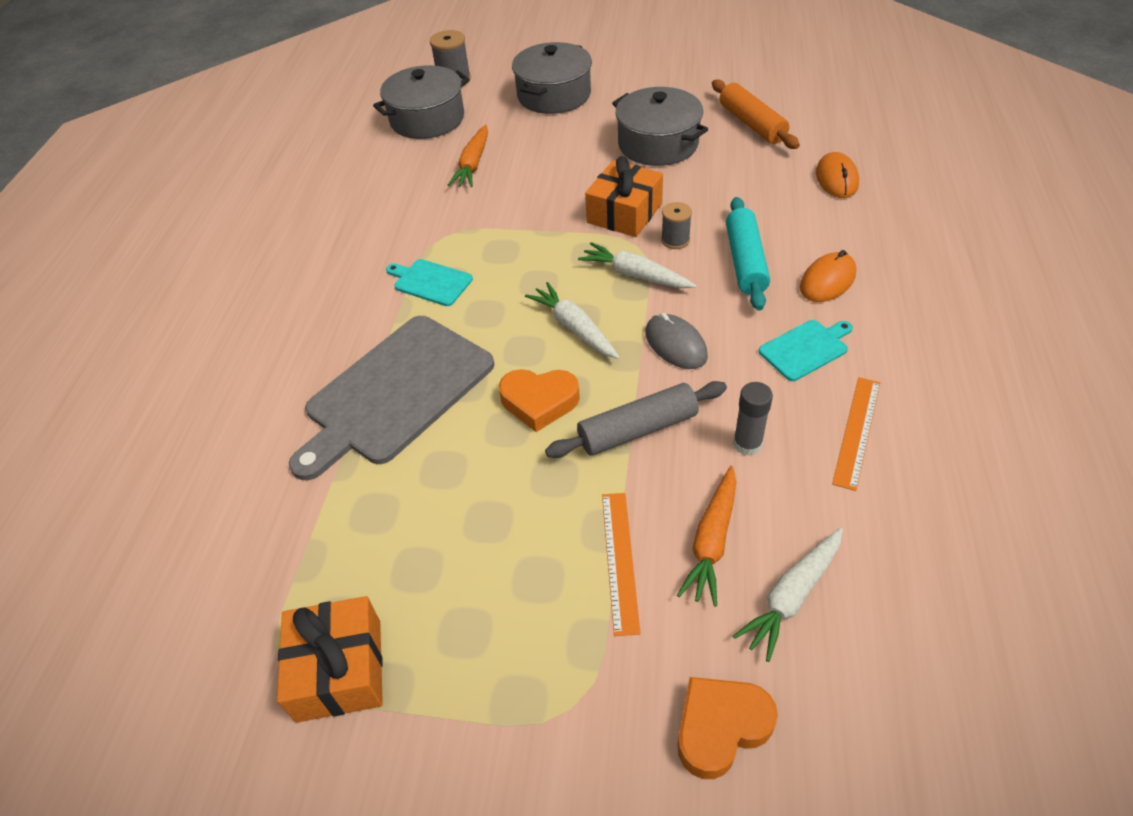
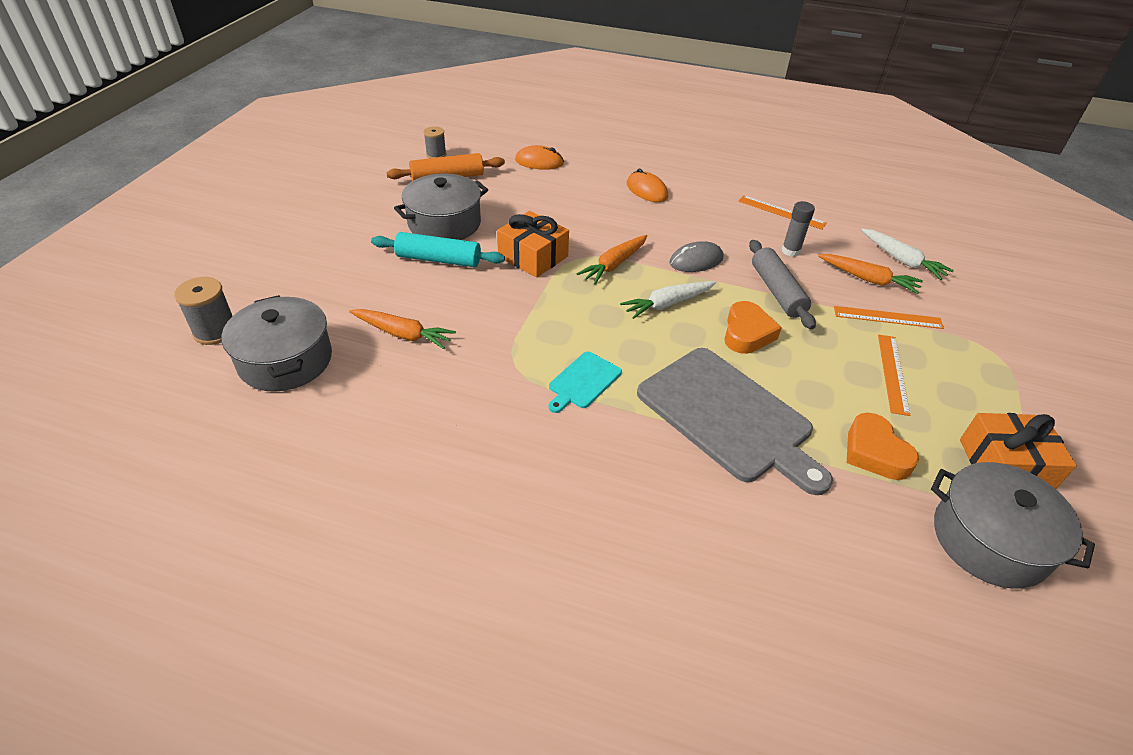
camera: 85 degrees left, 5 degrees down
grey pot [512,42,592,114] -> grey pot moved to [931,462,1095,589]
white carrot [578,242,697,288] -> orange carrot [577,235,647,284]
grey spool [661,202,692,249] -> grey spool moved to [424,126,446,158]
orange heart [678,677,778,779] -> orange heart moved to [847,413,919,480]
turquoise rolling pin [726,197,770,311] -> turquoise rolling pin moved to [371,232,505,267]
turquoise cutting board [759,320,853,381] -> none
none -> orange ruler [878,334,910,416]

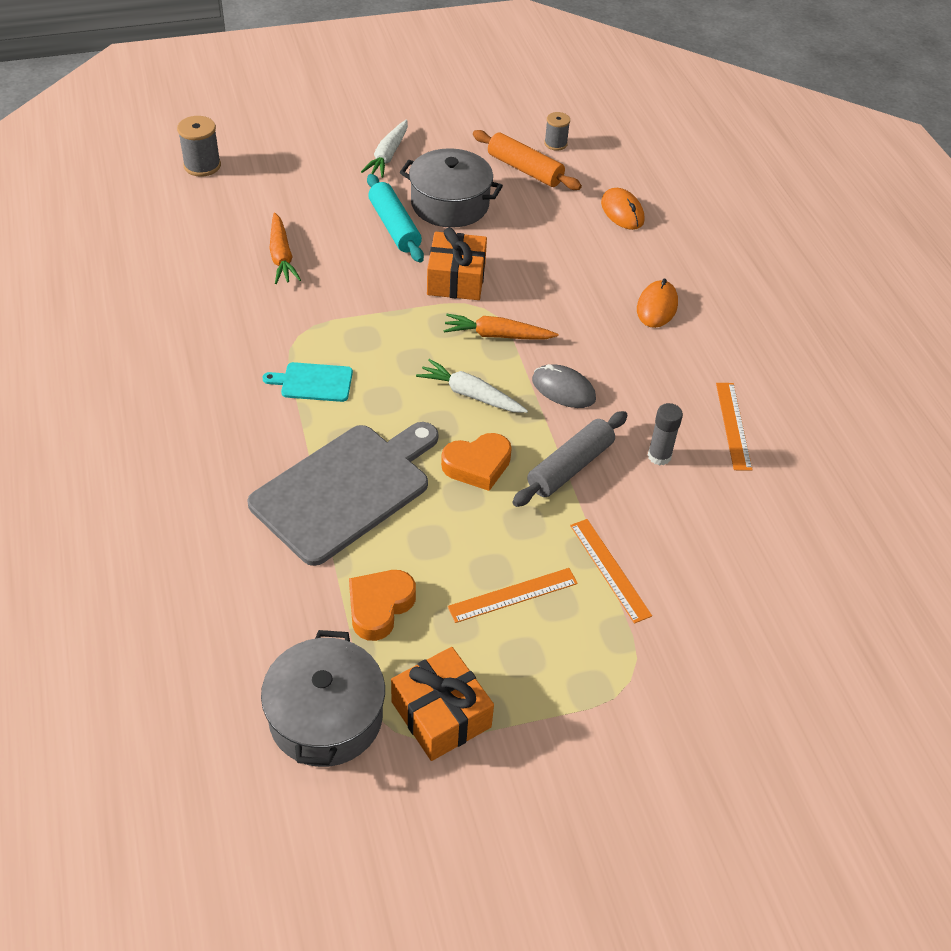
camera: 55 degrees right, 5 degrees up
grey pot [222,295,332,392] -> none
grey cutting board [637,348,833,495] -> grey cutting board turned 150 degrees counterclockwise [247,422,438,566]
orange carrot [818,254,923,294] -> none
white carrot [861,228,954,280] -> white carrot moved to [361,120,408,178]

